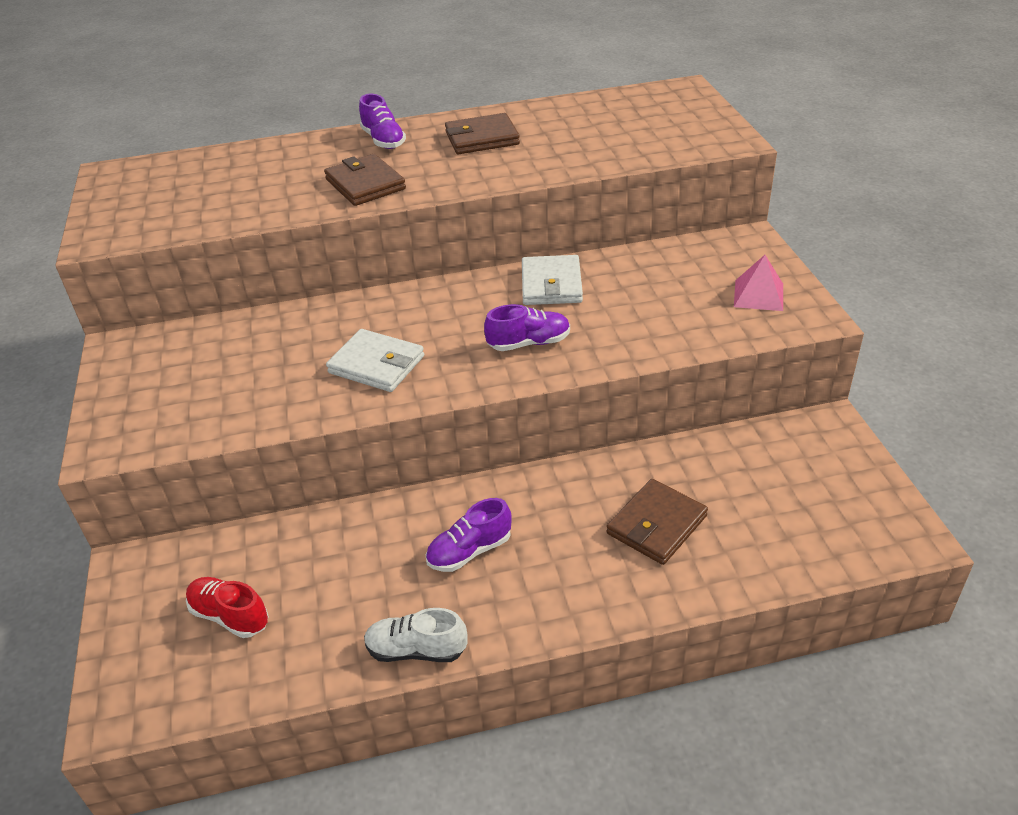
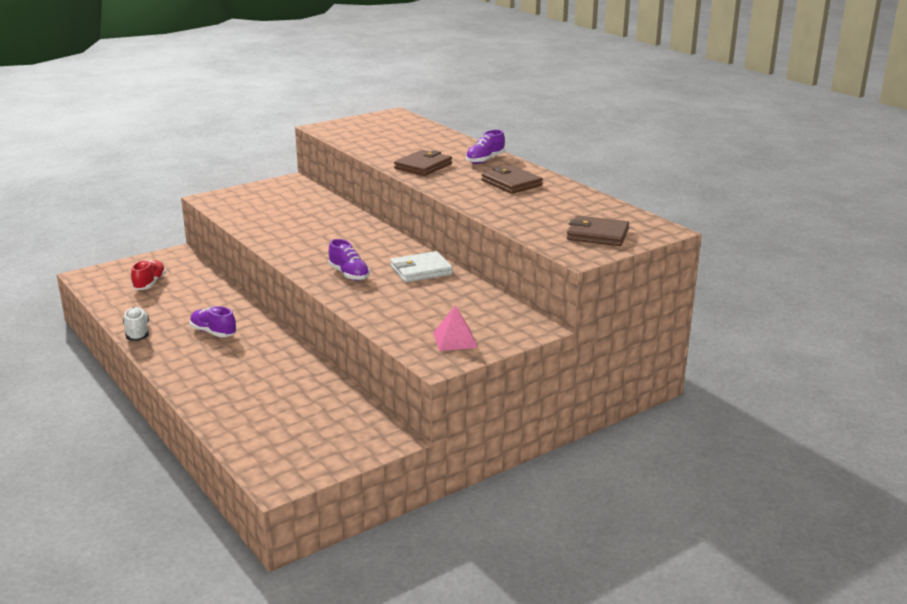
camera: 65 degrees right, 15 degrees down
white wallet [326,329,424,392] -> none
brown wallet [607,479,708,565] -> brown wallet moved to [567,215,629,246]

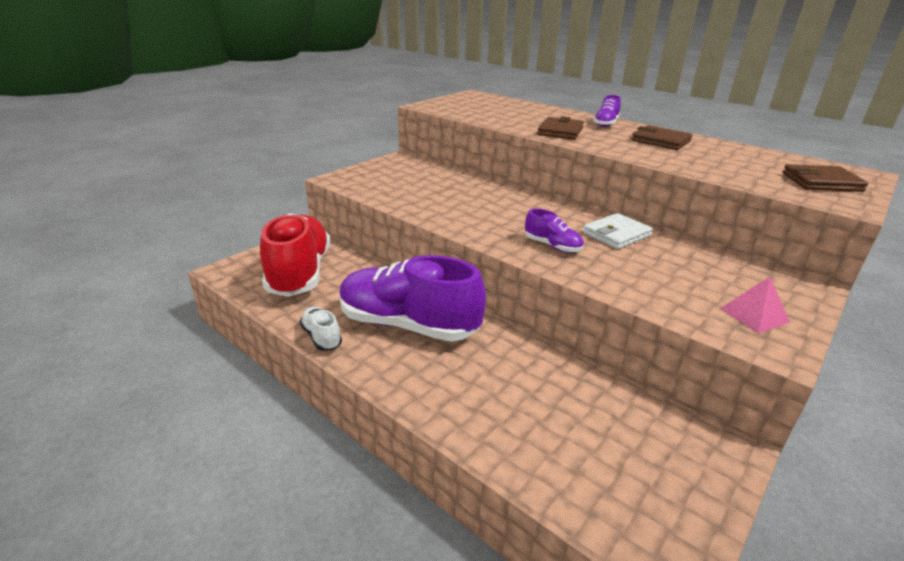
camera: 15 degrees left, 5 degrees up
red shoe [131,260,166,290] -> red shoe [260,213,330,297], size x2.31
purple shoe [190,306,236,337] -> purple shoe [339,255,486,342], size x2.31

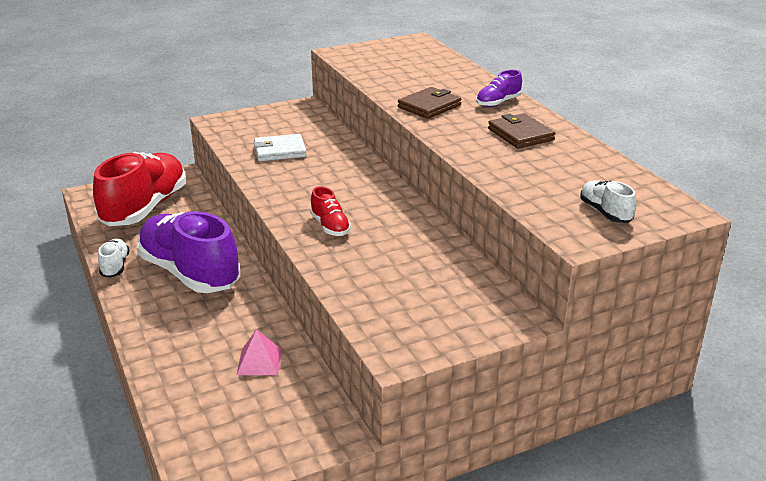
camera: 25 degrees right, 0 degrees up
purple shoe [525,209,584,253] -> red shoe [310,186,351,236]
white wallet [583,213,653,249] -> white wallet moved to [254,134,306,161]
pink pyramid [720,277,790,333] -> pink pyramid moved to [237,329,282,375]
brown wallet [782,164,868,192] -> white shoe [580,180,637,223]

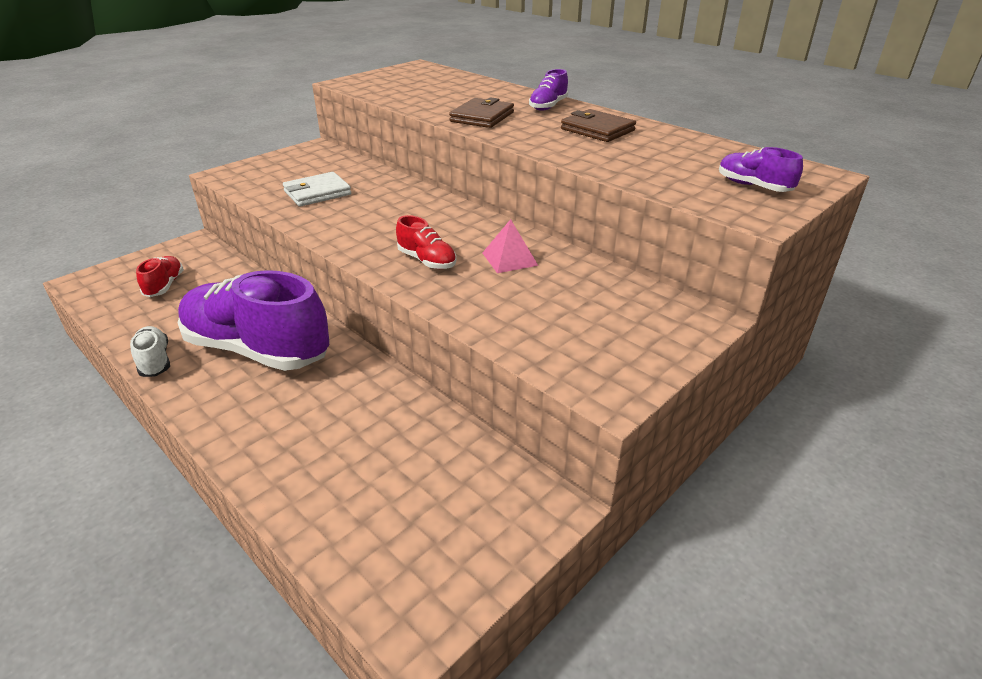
camera: 20 degrees left, 5 degrees up
red shoe [93,152,186,226] -> red shoe [136,256,184,297], size x0.43
pink pyramid [237,329,282,375] -> pink pyramid moved to [483,219,538,273]
white shoe [580,180,637,223] -> purple shoe [719,147,803,192]

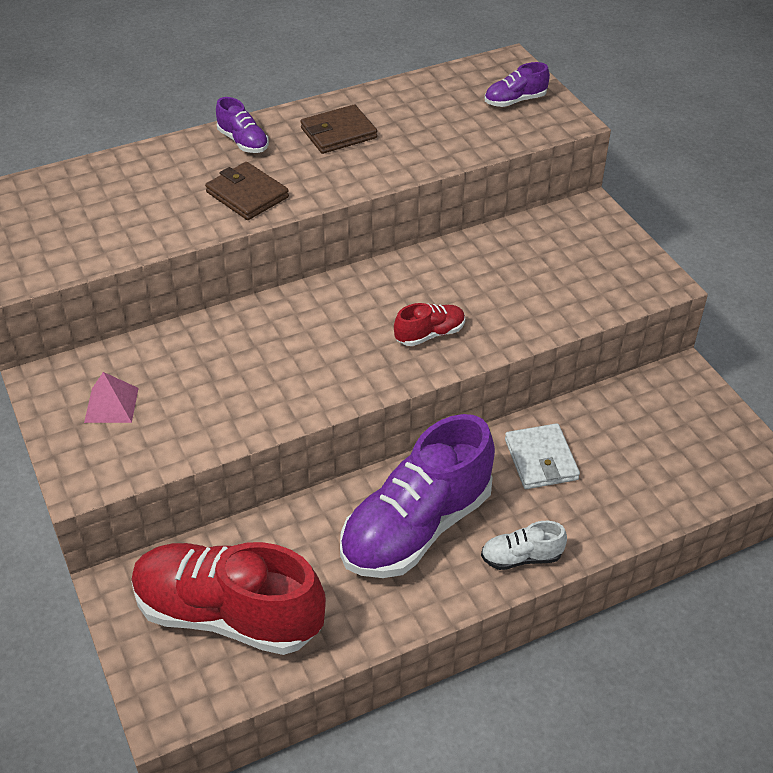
camera: 70 degrees left, 10 degrees up
white shoe [130,326,170,377] -> white shoe moved to [481,521,567,570]
red shoe [136,256,184,297] -> red shoe [132,542,326,655], size x2.31
white wallet [283,172,351,207] -> white wallet moved to [505,423,580,489]
pink pyramid [483,219,538,273] -> pink pyramid moved to [84,372,139,423]

